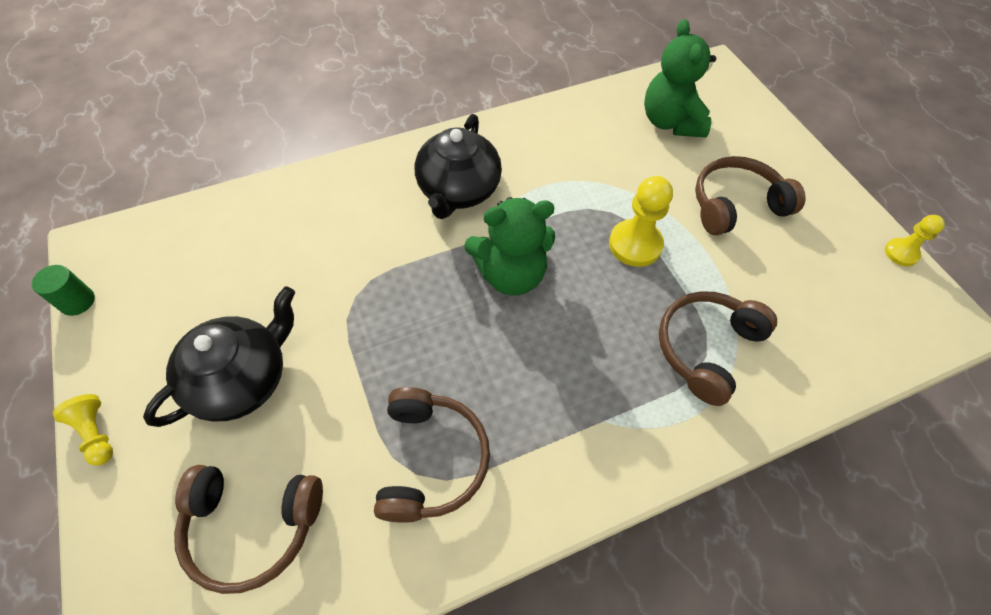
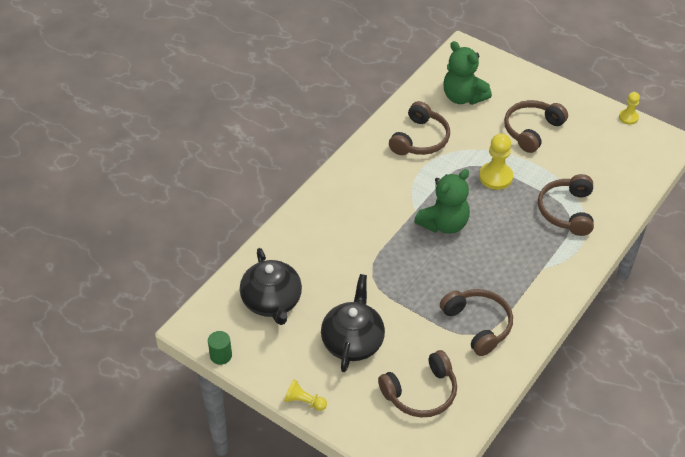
camera: 30 degrees left, 10 degrees down
black teapot [415,114,502,219] -> black teapot moved to [240,248,302,325]
none -> brown headphones [389,101,450,155]

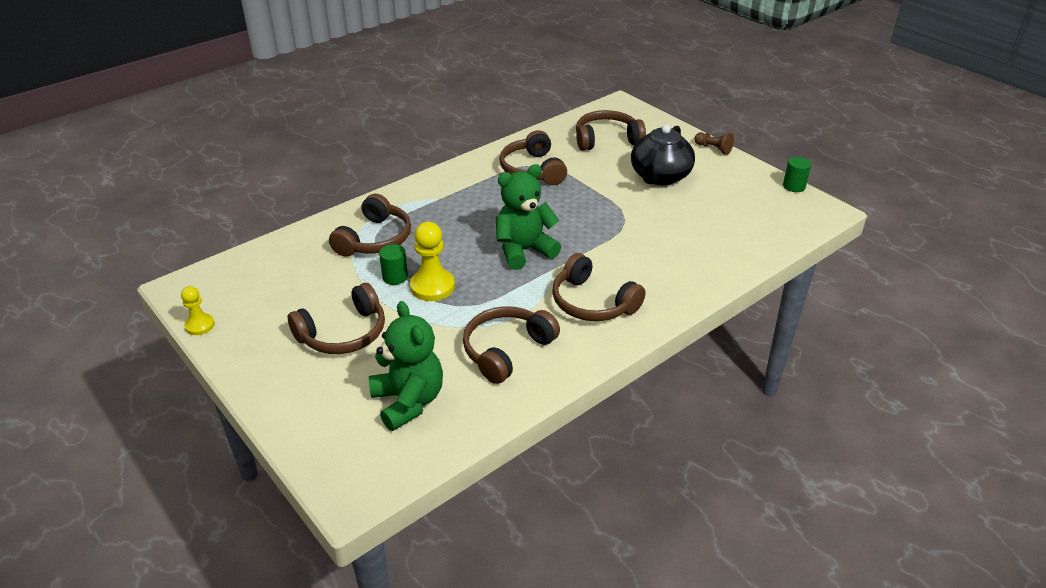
camera: 165 degrees left, 10 degrees down
black teapot [240,248,302,325] -> none
yellow pawn [284,379,327,411] -> brown pawn [694,132,734,155]
none -> green cylinder [379,244,408,285]
none -> brown headphones [552,253,646,321]

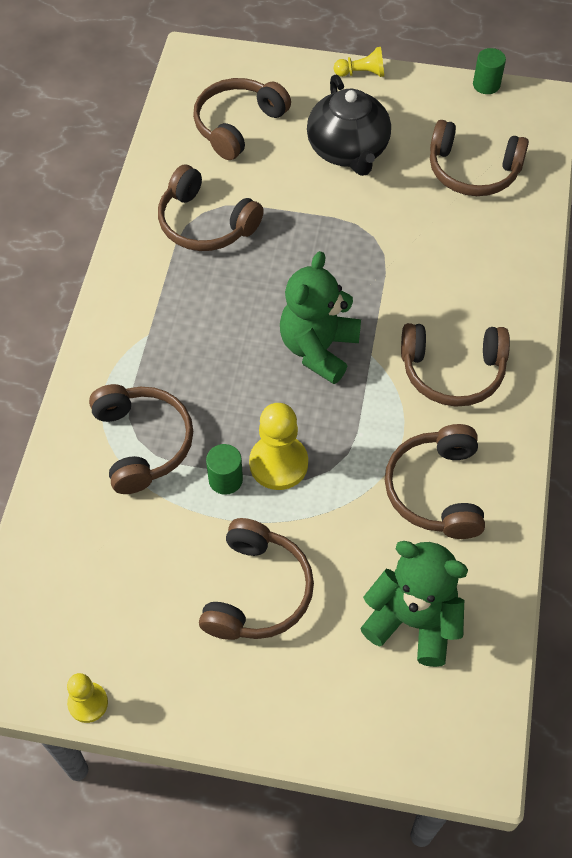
camera: 40 degrees left, 20 degrees up
brown pawn [694,132,734,155] -> yellow pawn [334,47,384,77]
none -> brown headphones [430,120,529,196]

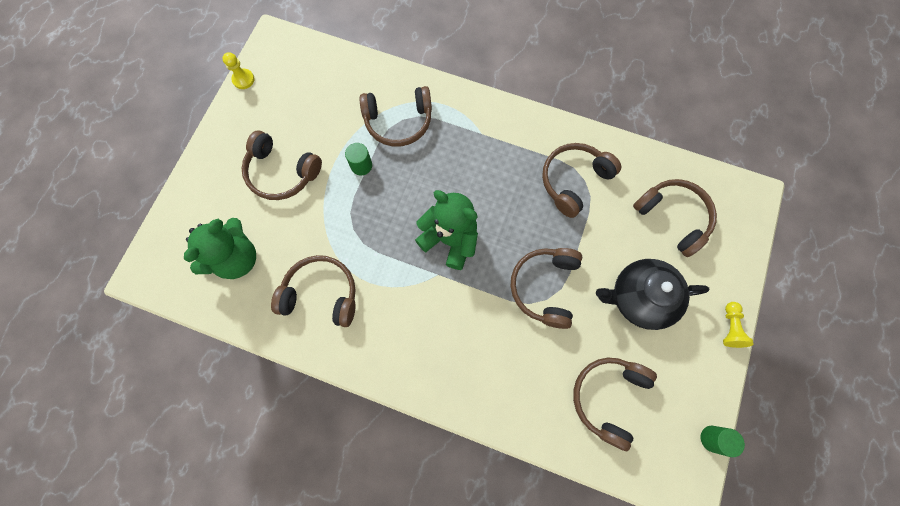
camera: 100 degrees right, 15 degrees up
yellow pawn [249,403,308,490] -> none
brown headphones [401,323,510,406] -> brown headphones moved to [511,248,582,329]

